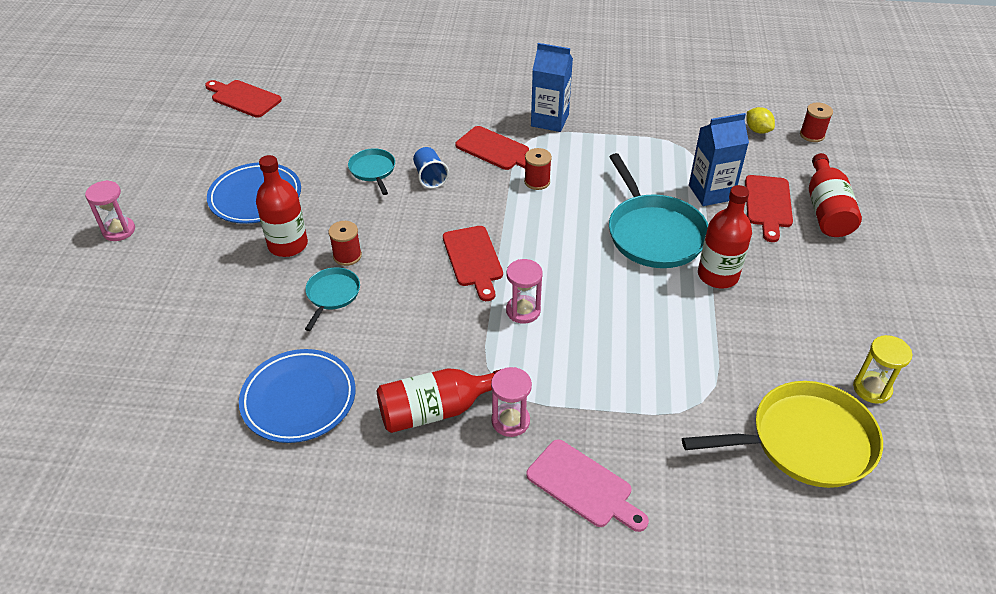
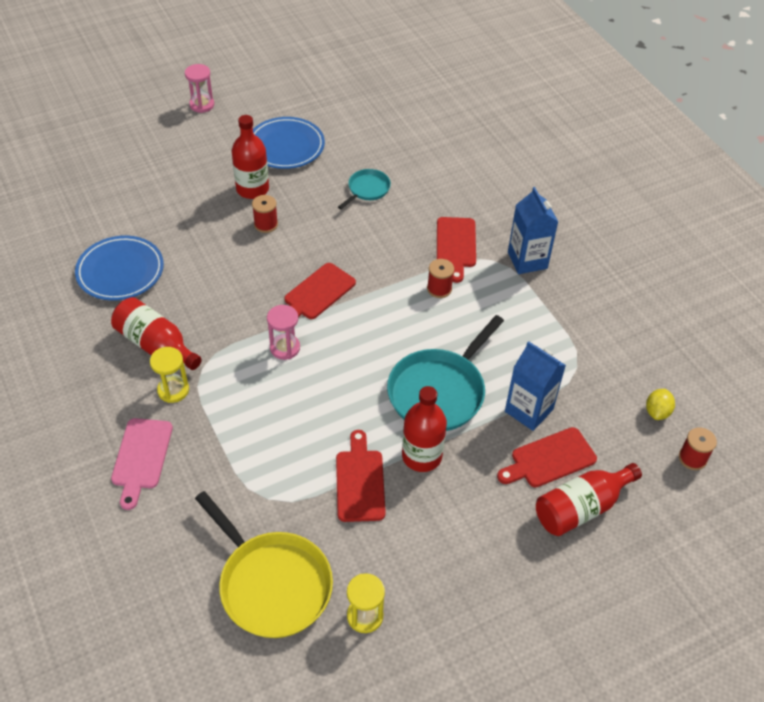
camera: 55 degrees right, 5 degrees up
red cutting board [205,80,282,118] -> red cutting board moved to [336,430,386,522]
turquoise pan [305,267,360,331] -> none
blue cup [413,147,449,189] -> none
pink hourglass [491,367,532,437] -> yellow hourglass [150,347,189,403]

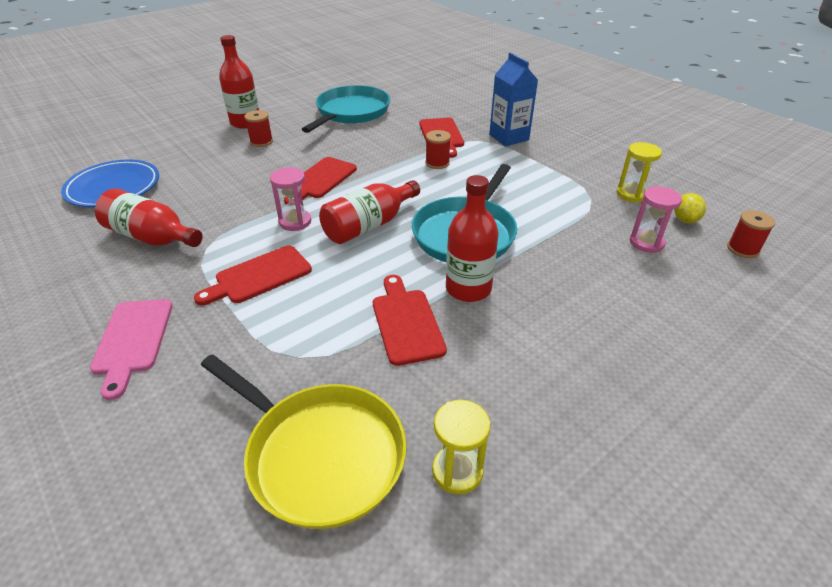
camera: 10 degrees left, 10 degrees down
yellow hourglass [150,347,189,403] -> yellow hourglass moved to [617,142,662,203]
pink hourglass [185,64,214,113] -> pink hourglass moved to [630,186,682,253]
blue plate [253,117,325,169] -> none
turquoise pan [338,169,391,209] -> turquoise pan [302,85,390,133], size x1.95
red cutting board [497,427,597,487] -> red cutting board moved to [194,245,312,305]
blue carton [505,341,566,431] -> none
red bottle [536,463,642,536] -> red bottle moved to [319,180,420,244]

